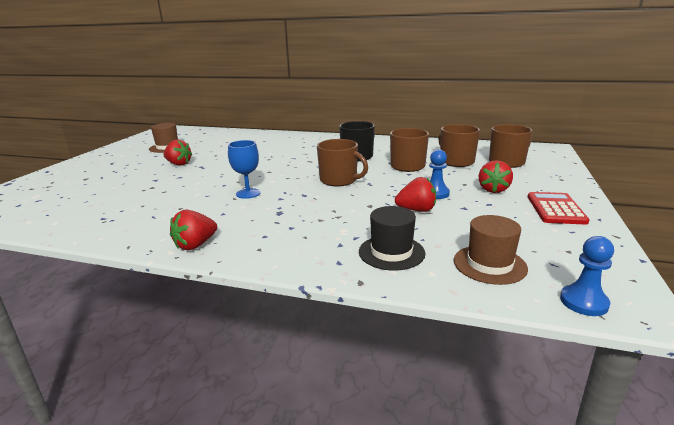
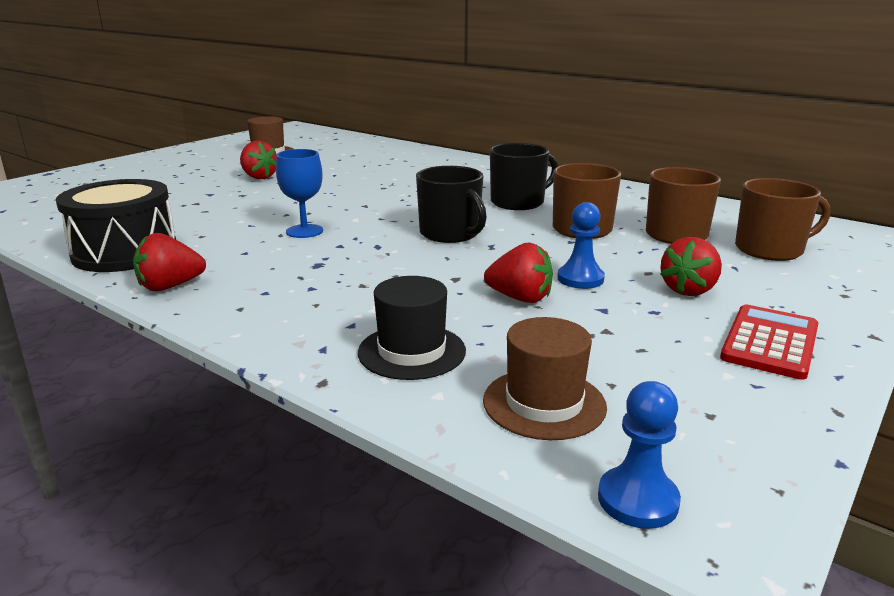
camera: 20 degrees right, 0 degrees up
brown mug [317,139,368,186] -> black mug [416,166,487,243]
none -> black drum [56,179,176,272]

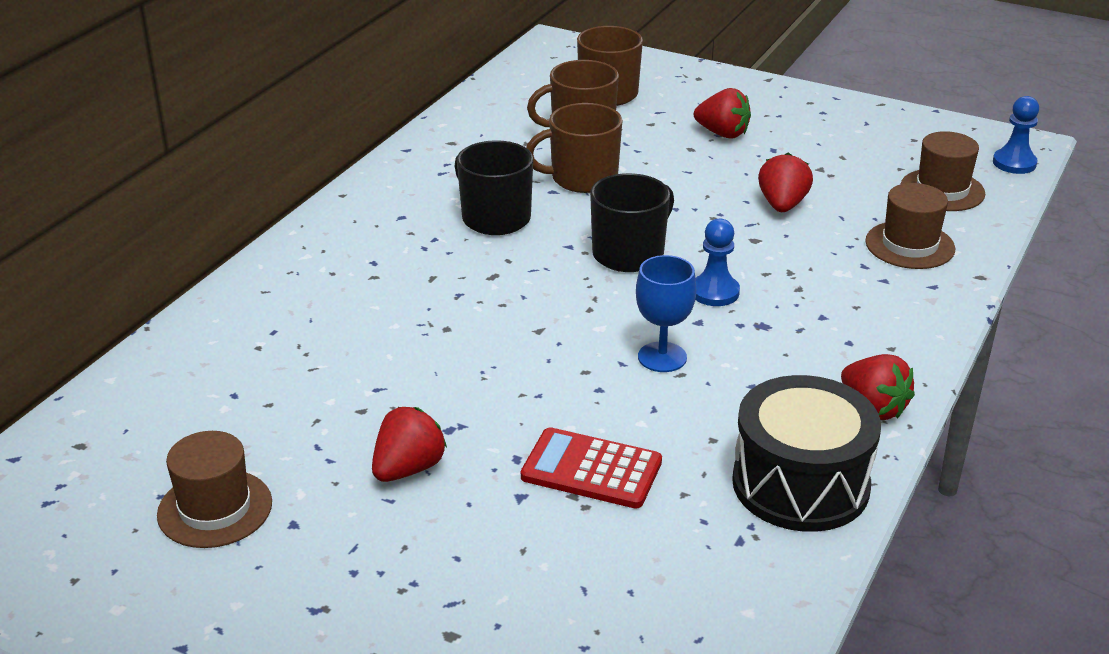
camera: 100 degrees left, 10 degrees up
black hat [358,276,466,380] -> brown hat [865,183,955,269]
blue pawn [557,202,605,289] -> blue pawn moved to [695,218,740,306]
red calculator [720,304,818,380] -> red calculator moved to [521,427,662,509]

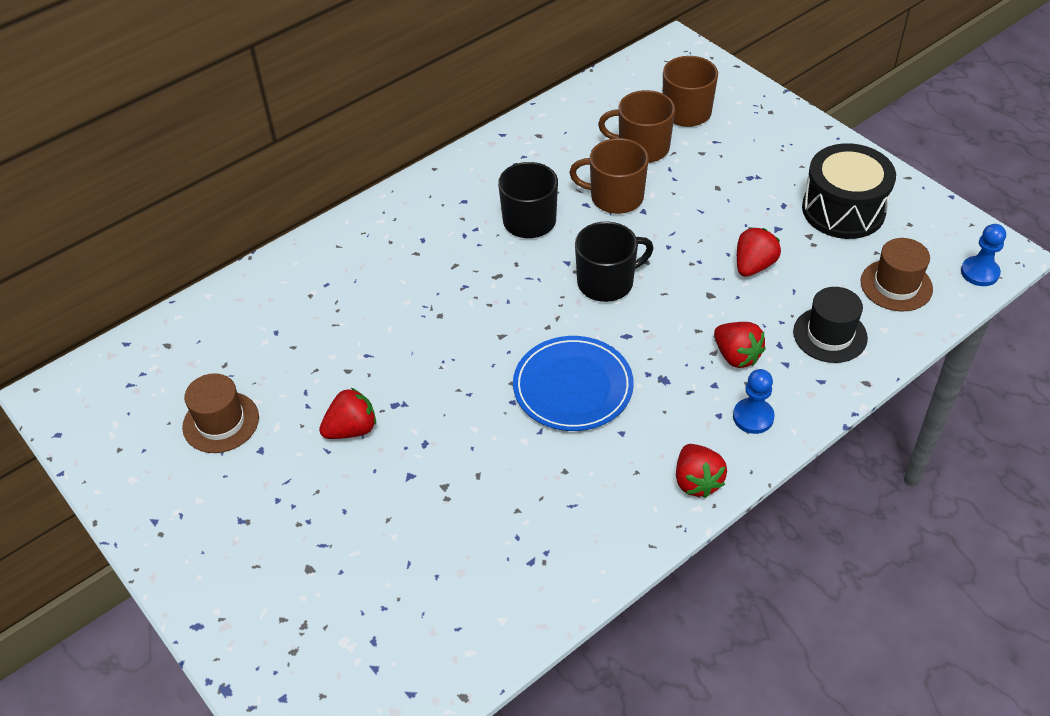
camera: 25 degrees right, 15 degrees up
red calculator [521,427,662,509] -> none
blue goblet [636,255,696,372] -> blue plate [513,336,634,431]
red strawberry [694,88,751,138] -> red strawberry moved to [714,322,766,368]
blue pawn [695,218,740,306] -> blue pawn moved to [733,369,775,434]
black drum [732,375,881,532] -> black drum moved to [802,143,896,239]
brown hat [865,183,955,269] -> black hat [793,287,868,363]

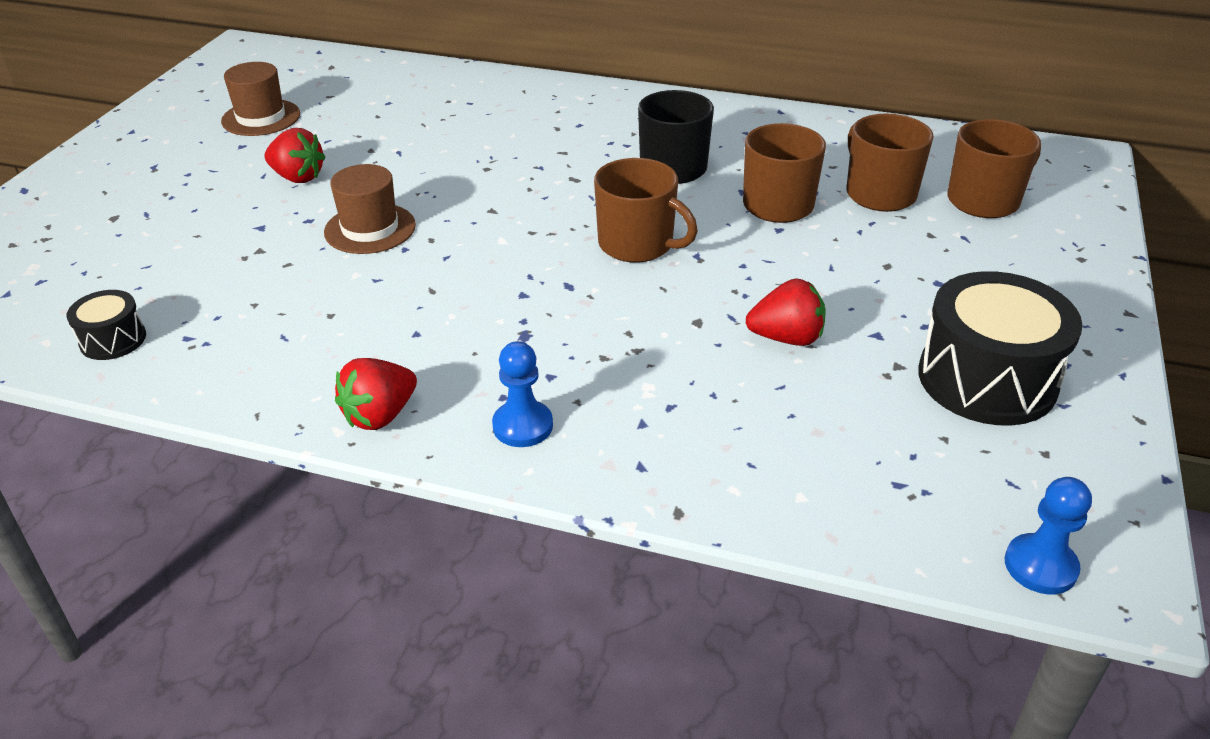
camera: 55 degrees right, 10 degrees down
blue plate [513,336,634,431] -> none
black mug [575,221,653,302] -> brown mug [594,158,698,263]
red strawberry [714,322,766,368] -> none
black hat [793,287,868,363] -> none
brown hat [861,238,933,312] -> brown hat moved to [324,164,416,254]
none -> black drum [67,290,146,360]

